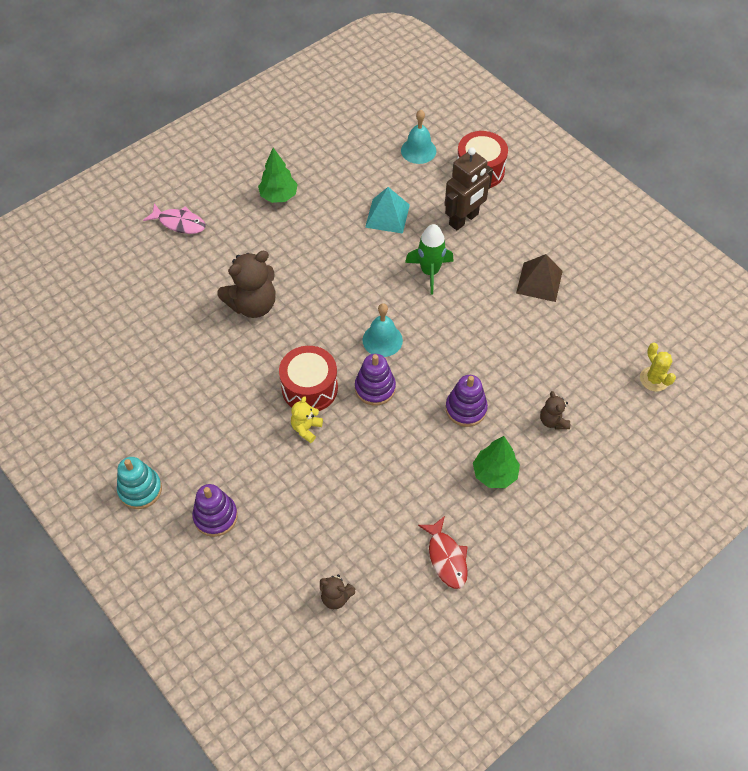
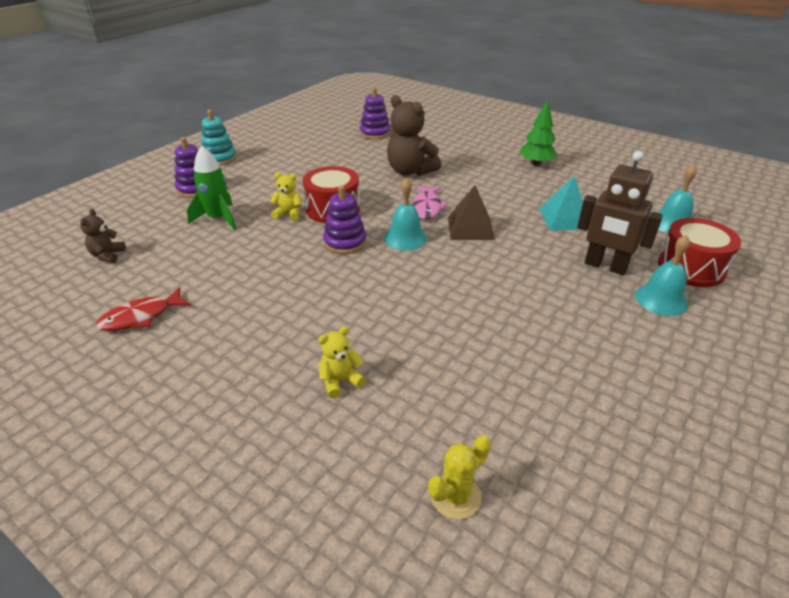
camera: 75 degrees right, 20 degrees down
pink fish [143,203,206,234] -> pink fish moved to [412,185,448,220]
green rocket [405,224,454,294] -> green rocket moved to [187,146,236,230]
purple stacking toy [446,375,488,427] -> purple stacking toy moved to [360,87,391,139]
green tree [473,436,520,488] -> none
brown pyramid [516,254,563,302] -> brown pyramid moved to [448,185,495,240]
brown teddy bear [540,391,570,430] -> yellow teddy bear [318,327,365,398]
none -> turquoise bell [635,235,690,316]

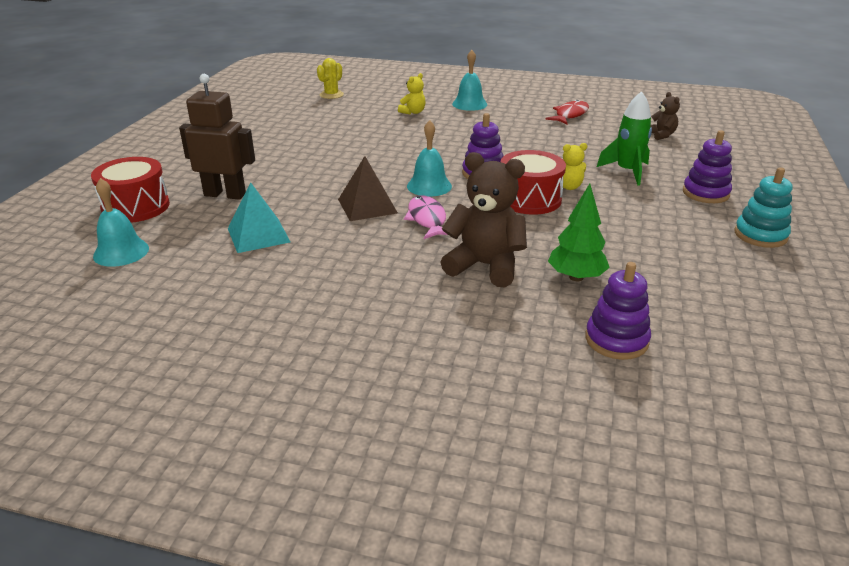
camera: 160 degrees right, 5 degrees down
green tree [519,99,558,166] -> green tree moved to [548,184,610,281]
turquoise bell [635,235,690,316] -> turquoise bell moved to [452,50,487,111]

